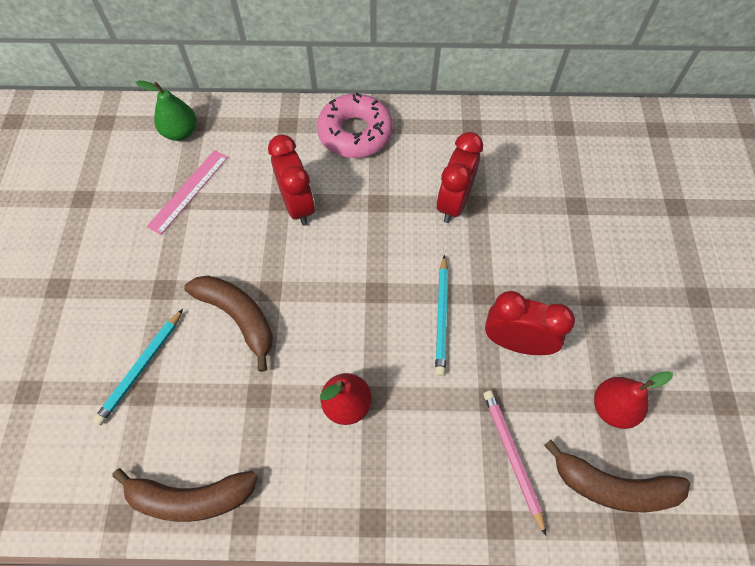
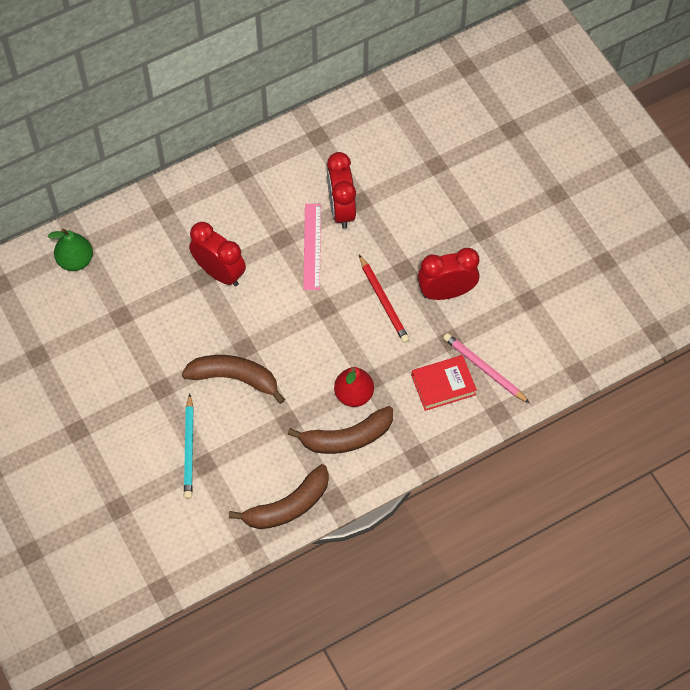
camera: 30 degrees left, 0 degrees up
pink ruler [147,150,228,235] -> pink ruler moved to [303,204,321,290]
pink donut [317,93,393,158] -> none
turquoise pencil [435,255,448,376] -> red pencil [359,255,410,343]
brown banana [544,440,690,512] -> brown banana moved to [287,406,393,454]
red pear [594,371,673,429] -> none
none -> red book [411,355,477,411]

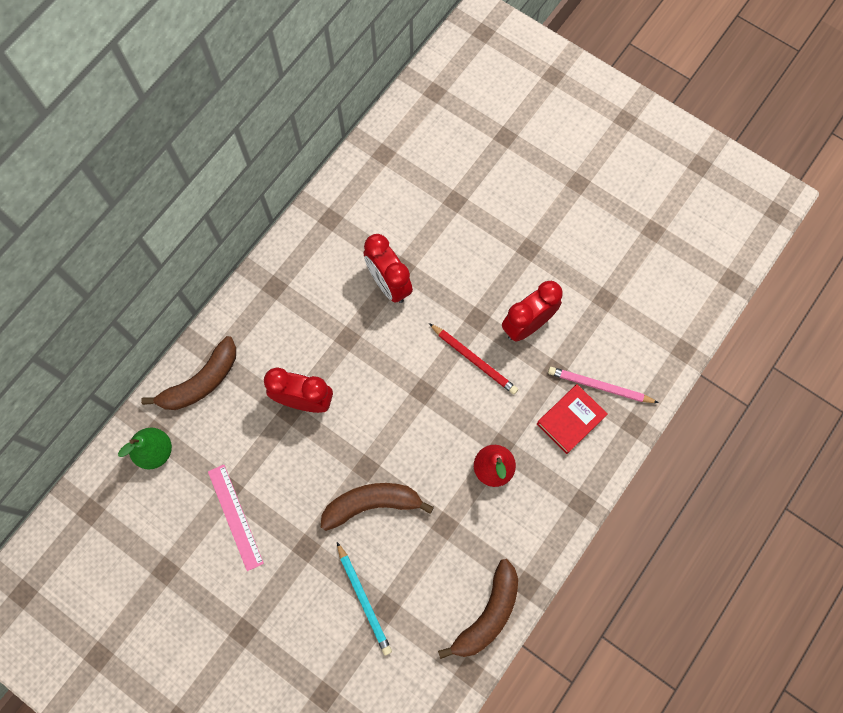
camera: 25 degrees left, 10 degrees up
brown banana [287,406,393,454] -> brown banana moved to [141,336,236,410]
pink ruler [303,204,321,290] -> pink ruler moved to [208,464,264,571]

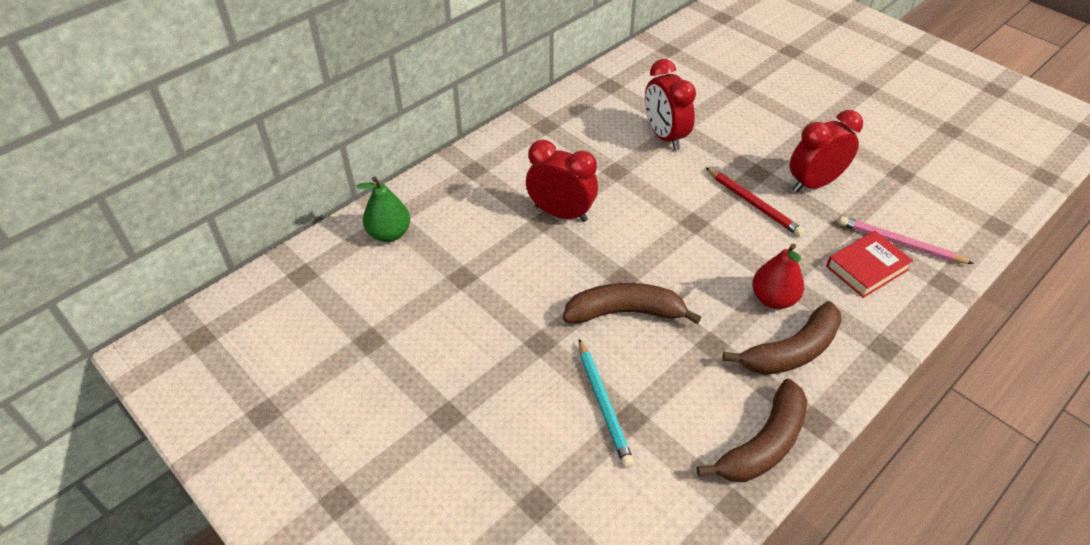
camera: 10 degrees right, 25 degrees down
brown banana [141,336,236,410] -> brown banana moved to [723,301,842,375]
pink ruler [208,464,264,571] -> none

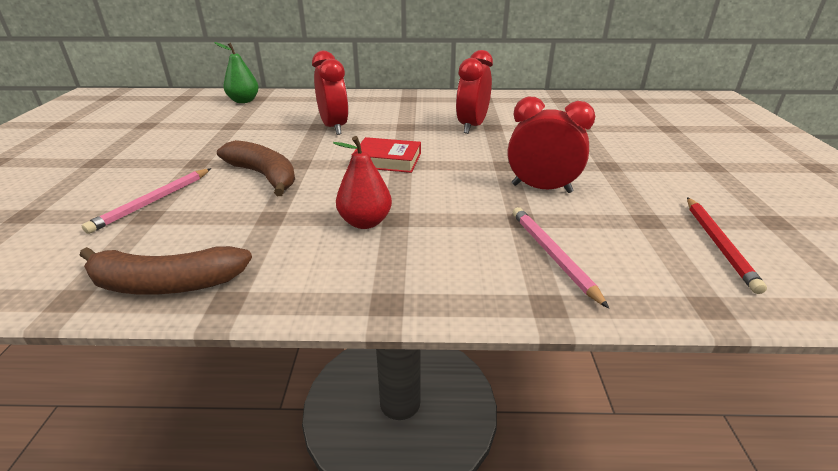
camera: 45 degrees right, 15 degrees down
turquoise pencil [579,339,634,468] -> pink pencil [82,168,211,234]
red pencil [705,167,805,237] -> red pencil moved to [687,197,767,294]
brown banana [723,301,842,375] -> none
red book [826,231,913,298] -> red book moved to [352,137,421,173]

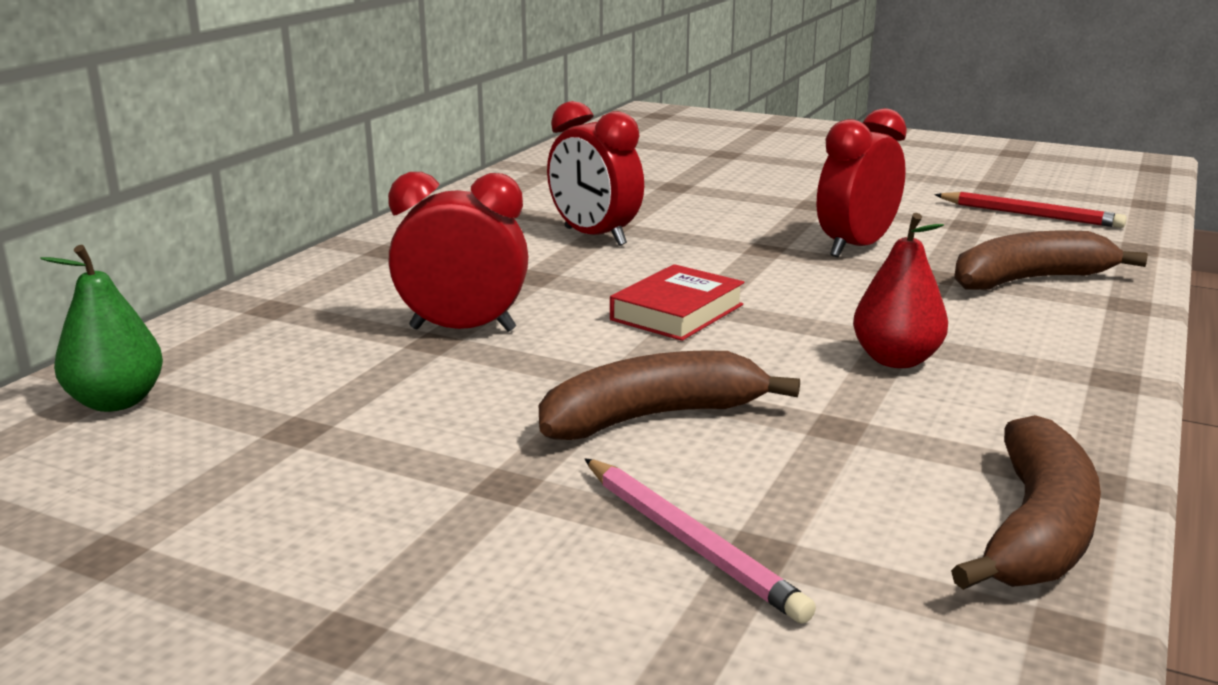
camera: 65 degrees left, 10 degrees down
pink pencil [513,207,609,309] -> brown banana [954,231,1148,290]

